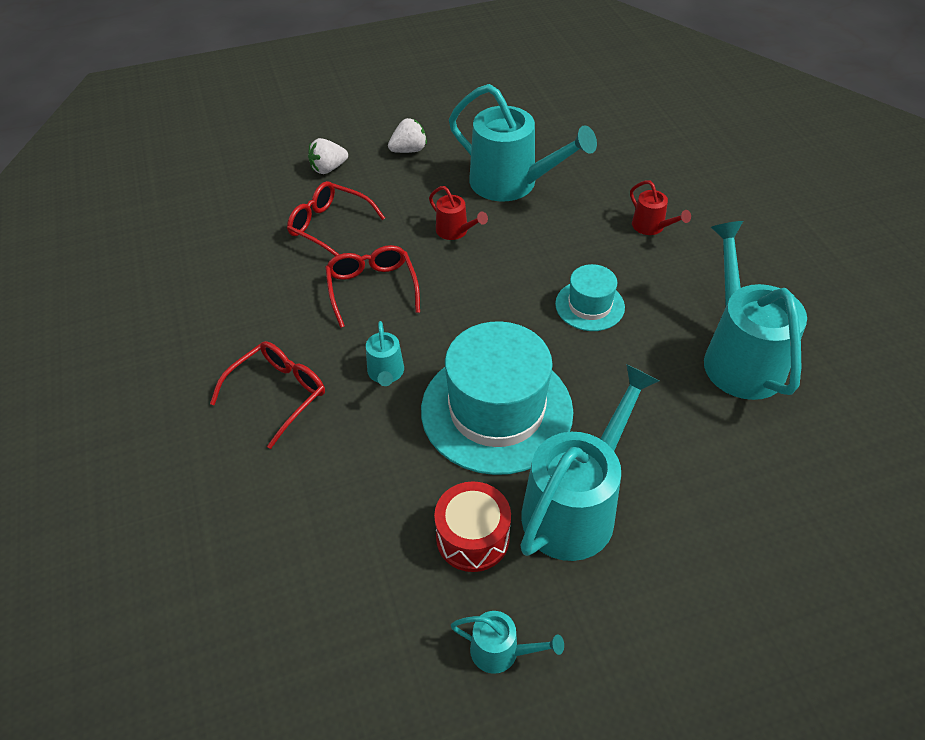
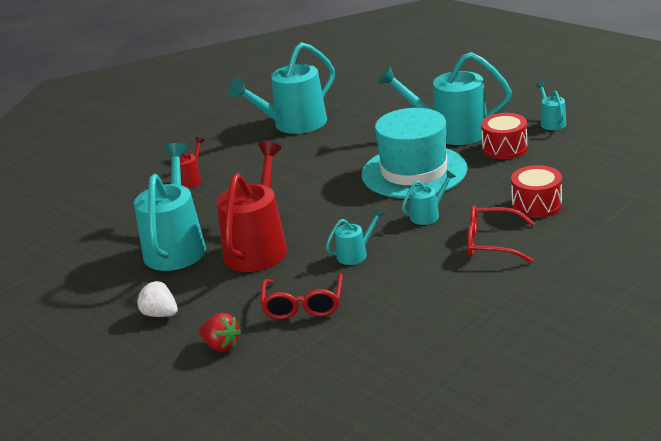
camera: 115 degrees left, 20 degrees down
white strawberry [308,138,348,174] -> red strawberry [199,313,241,352]
red glasses [325,245,420,328] -> turquoise watering can [326,208,385,265]
red watering can [429,186,488,240] -> red watering can [216,142,287,272], size x2.18
turquoise hat [555,264,625,331] -> none
none -> red drum [511,165,562,218]

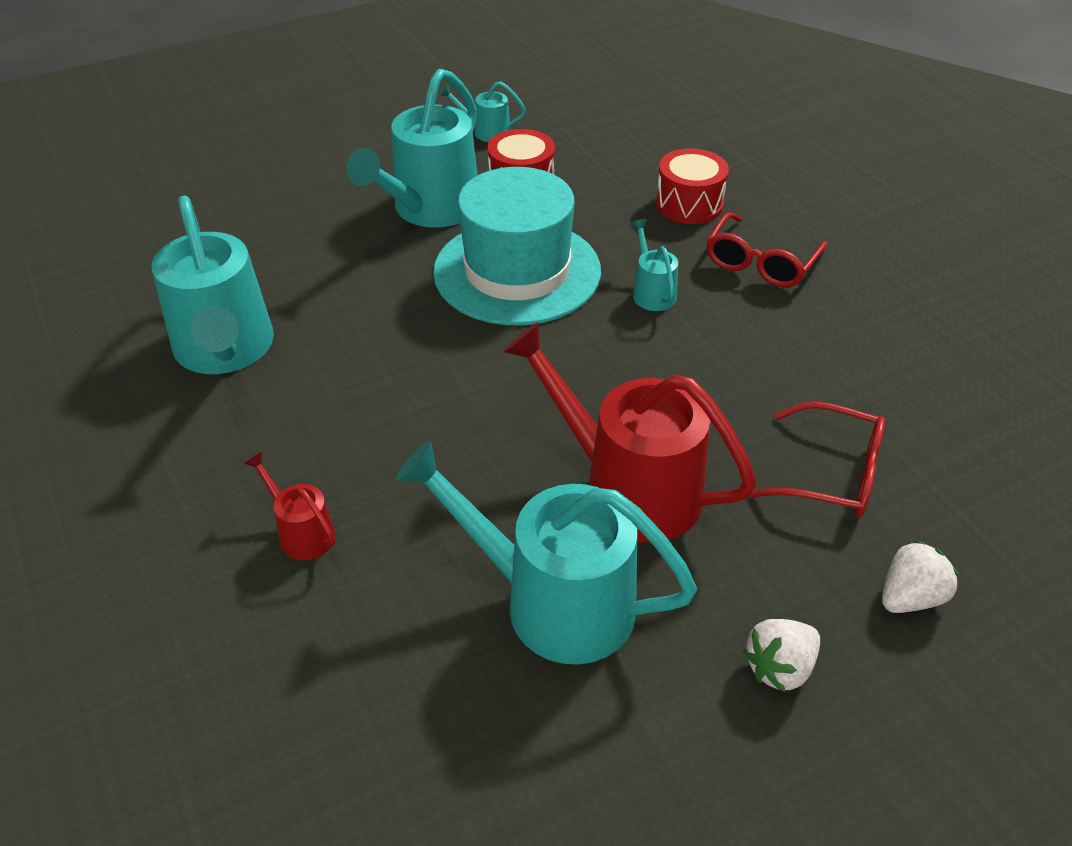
camera: 75 degrees left, 15 degrees up
red strawberry [199,313,241,352] -> white strawberry [882,540,959,613]
turquoise watering can [326,208,385,265] -> none

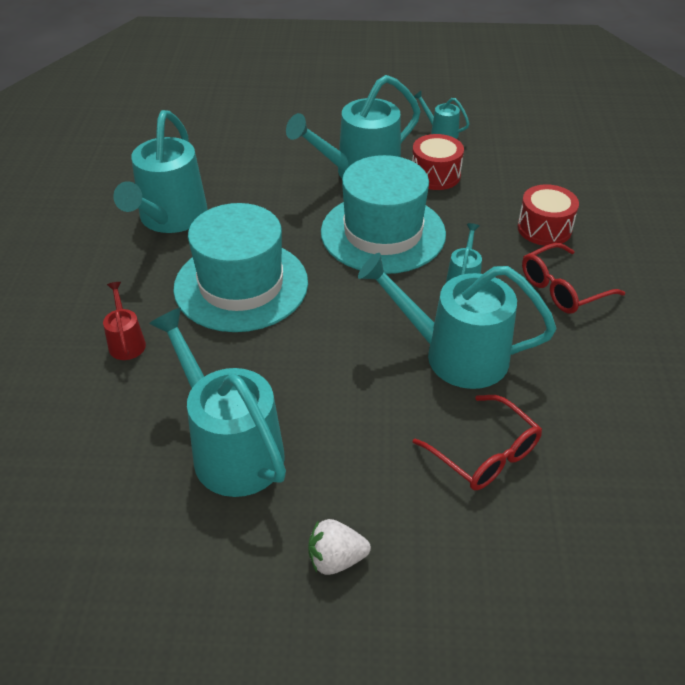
camera: 30 degrees right, 0 degrees up
red watering can [503,322,757,543] -> none
white strawberry [882,540,959,613] -> none
none -> turquoise hat [173,203,308,332]
none -> turquoise watering can [358,253,556,389]

